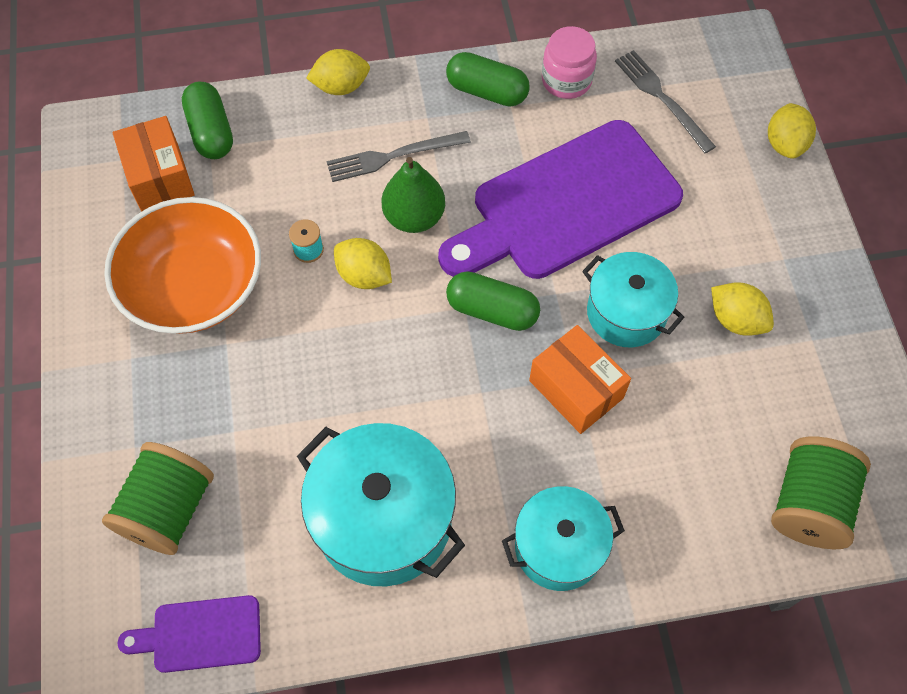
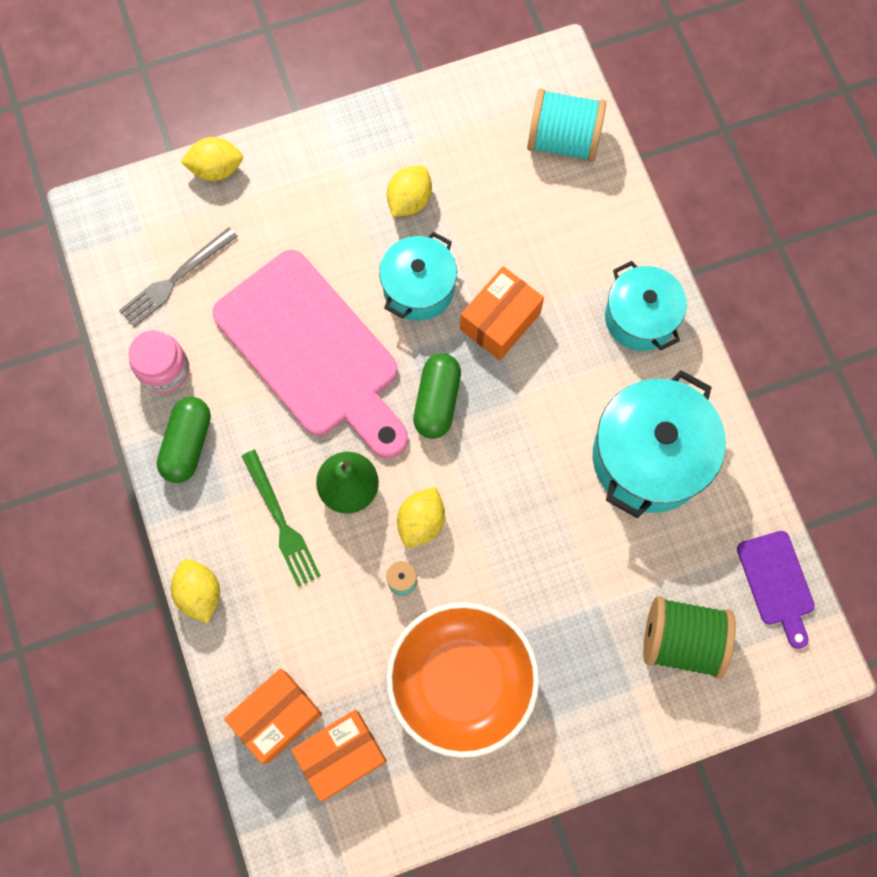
camera: 100 degrees left, 10 degrees up
green capsule [182,82,233,159] -> orange box [224,669,322,764]
grey fork [326,131,471,182] -> green fork [242,450,321,587]
purple cutting board [438,120,683,279] -> pink cutting board [212,250,408,458]
green spool [771,437,871,549] -> turquoise spool [527,89,606,162]

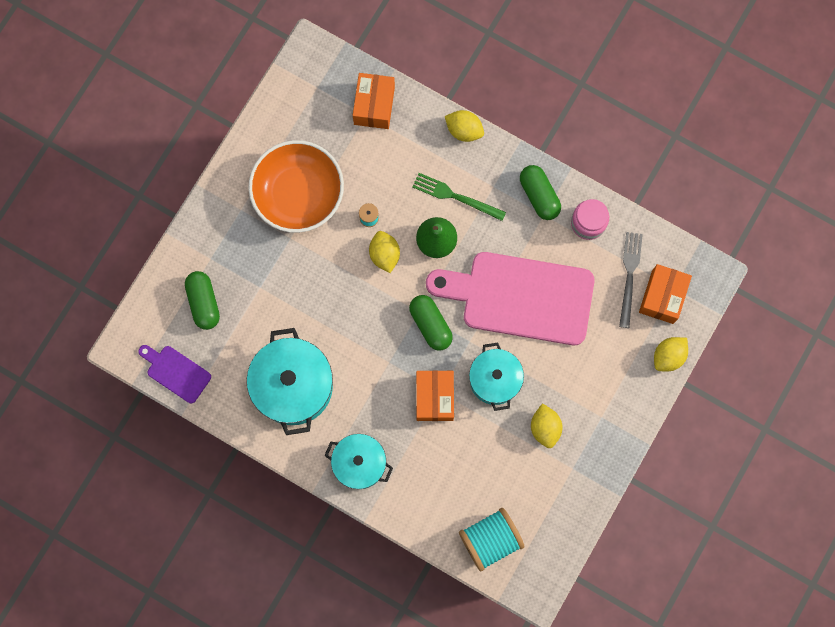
camera: 140 degrees right, 5 degrees up
orange box [291,710,387,802] -> orange box moved to [639,264,692,324]
green spool [643,596,736,679] -> green capsule [185,271,220,330]

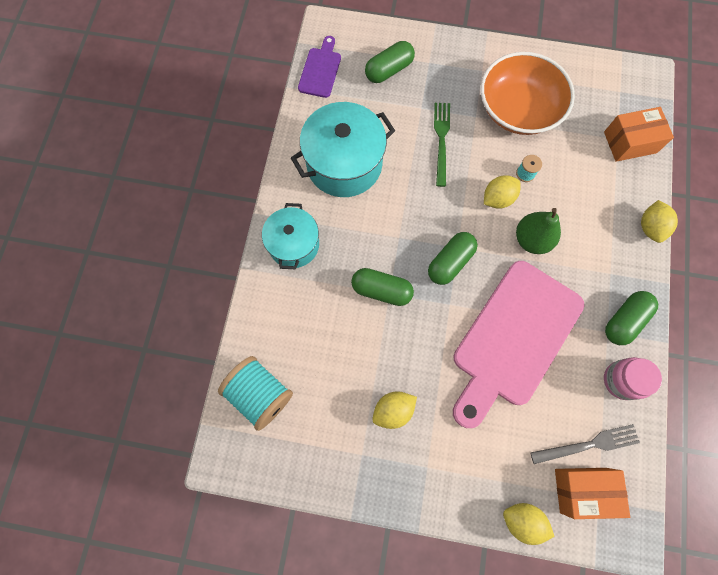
camera: 70 degrees right, 5 degrees down
green fork [413,173,506,221] -> green fork moved to [434,103,450,187]
orange box [416,370,454,421] -> green capsule [351,268,414,306]
pink cutting board [426,252,594,345] -> pink cutting board turned 135 degrees counterclockwise [453,261,584,428]
turquoise pot [469,342,524,411] -> none

